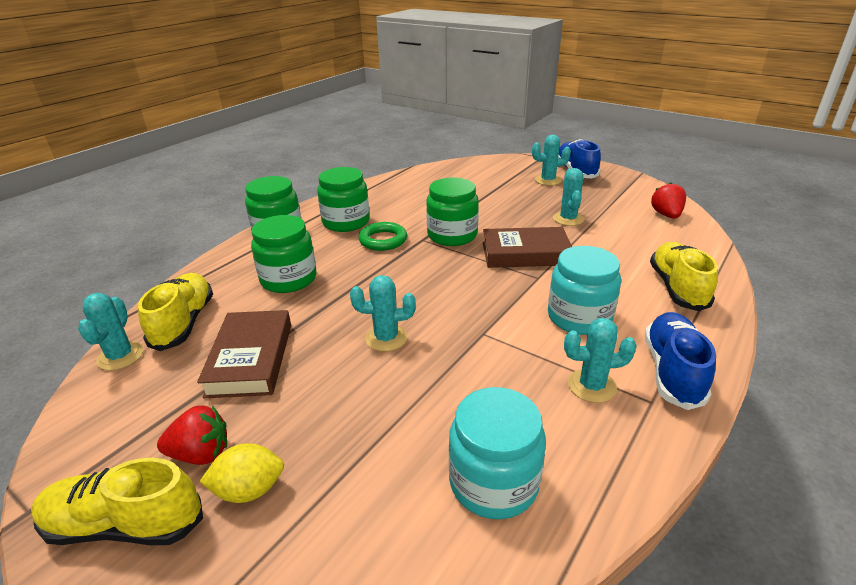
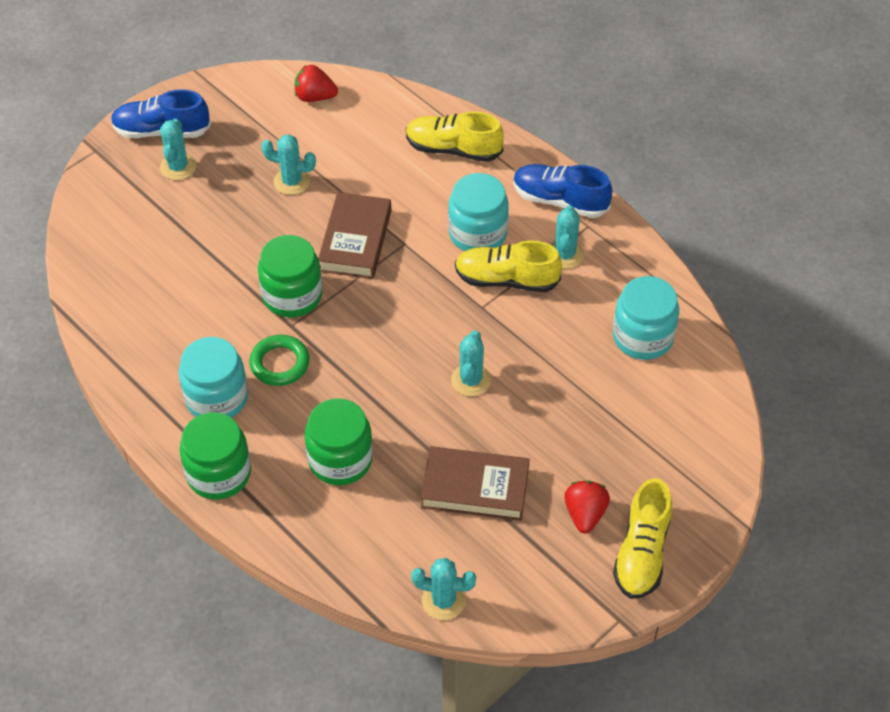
camera: 80 degrees left, 20 degrees up
yellow shoe [138,273,213,351] -> yellow shoe moved to [455,240,562,292]
yellow lemon [199,443,284,503] -> none
green jar [317,167,370,232] -> turquoise jar [179,337,248,418]

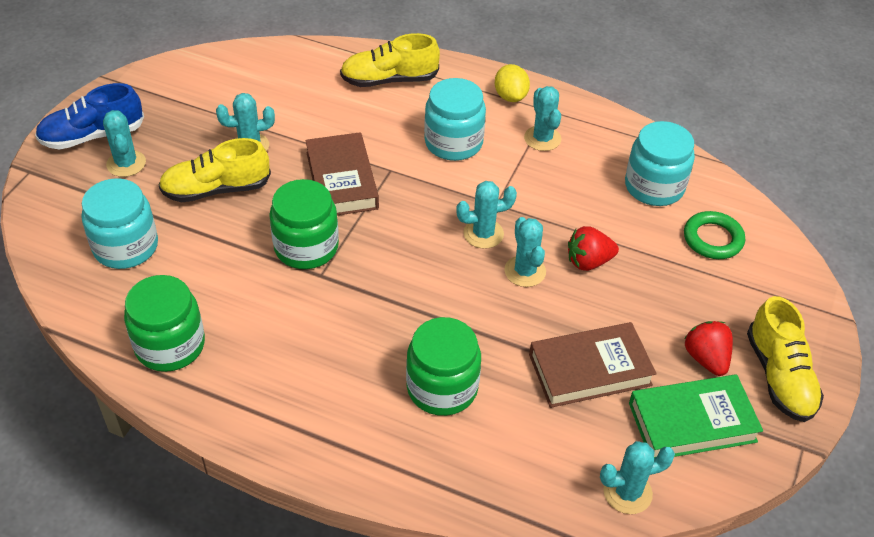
camera: 25 degrees left, 5 degrees down
turquoise jar [179,337,248,418] -> turquoise jar moved to [81,178,158,269]
green jar [180,412,251,500] -> green jar moved to [124,275,205,372]
green ring [249,335,310,386] -> green ring moved to [684,211,745,259]
red strawberry [294,65,338,102] -> red strawberry moved to [568,226,619,271]
yellow shoe [455,240,562,292] -> yellow shoe moved to [158,138,271,202]
blue shoe [513,164,613,218] -> yellow lemon [495,64,530,102]
none -> turquoise cactus [456,181,517,249]
none -> green book [629,374,763,458]

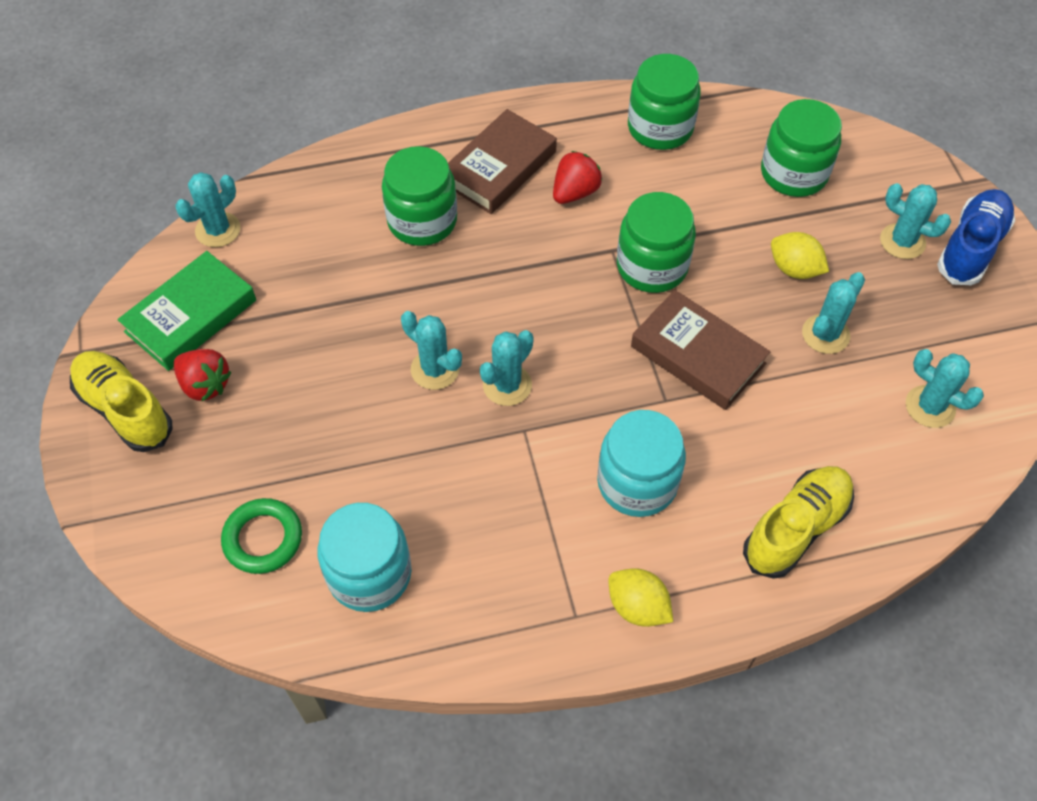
camera: 145 degrees right, 10 degrees up
turquoise jar [81,178,158,269] -> green jar [761,99,842,197]
yellow shoe [158,138,271,202] -> yellow lemon [771,232,829,279]
turquoise cactus [524,86,561,151] -> turquoise cactus moved to [906,349,984,428]
brown book [529,322,656,408] -> brown book moved to [448,109,557,214]
red strawberry [568,226,619,271] -> red strawberry moved to [553,151,603,204]

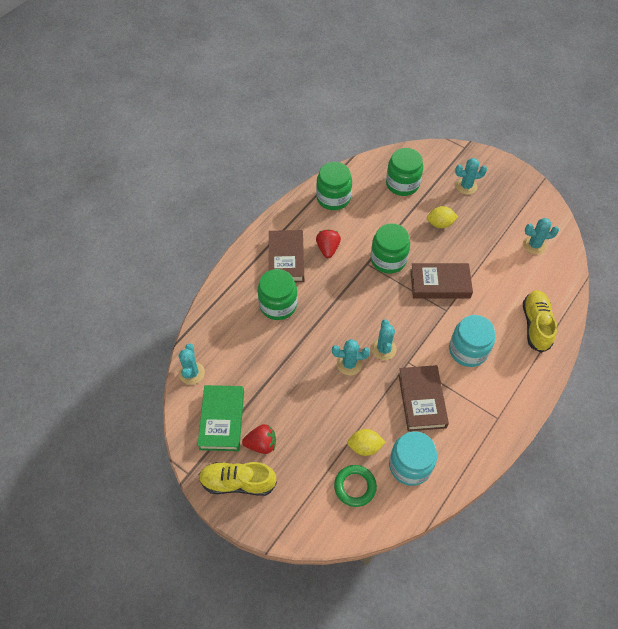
camera: 40 degrees left, 0 degrees up
yellow lemon [608,568,673,627] -> yellow lemon moved to [347,429,386,456]
turquoise cactus [802,272,865,354] -> none
blue shoe [937,189,1015,285] -> none
none -> brown book [398,365,449,431]

